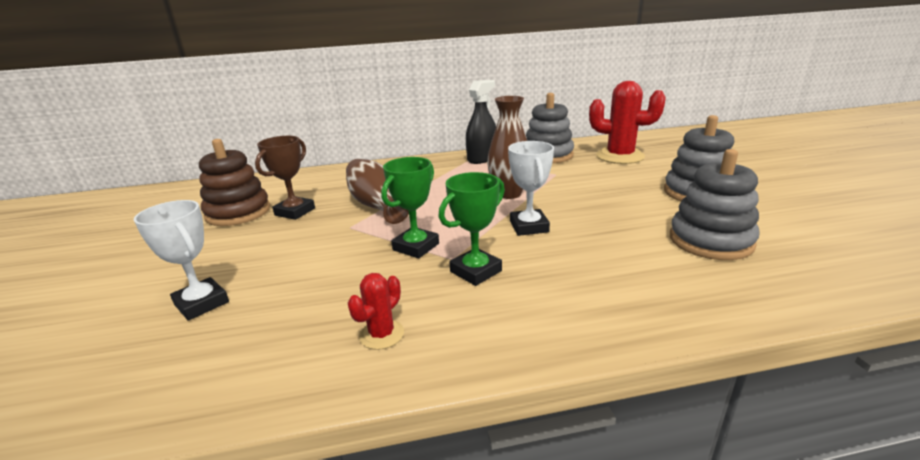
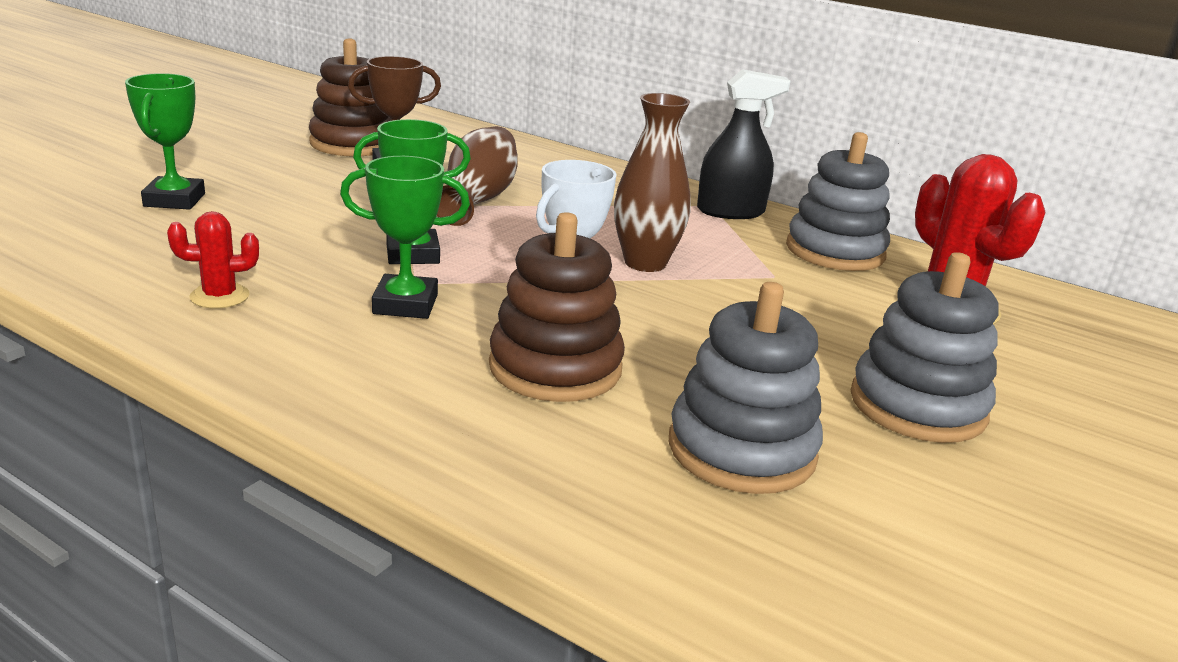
camera: 40 degrees right, 0 degrees up
white trophy [134,200,229,321] -> green trophy [125,73,205,210]
none -> brown stacking toy [489,212,625,402]

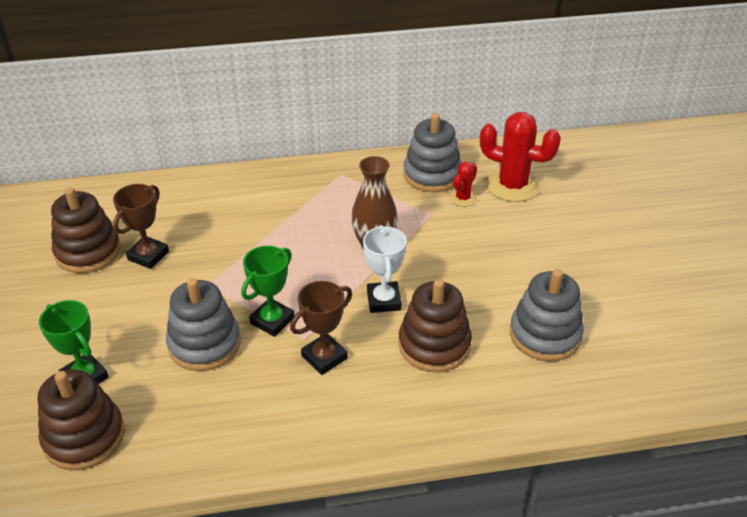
camera: 40 degrees left, 15 degrees up
red cactus [167,211,259,309] -> red cactus moved to [450,162,477,207]
green trophy [340,156,470,319] -> brown trophy [290,281,352,375]
brown vase [437,126,518,226] -> none
black spray bottle [697,69,790,219] -> none
grey stacking toy [851,252,999,443] -> grey stacking toy moved to [166,278,241,371]
none -> brown stacking toy [38,369,125,470]

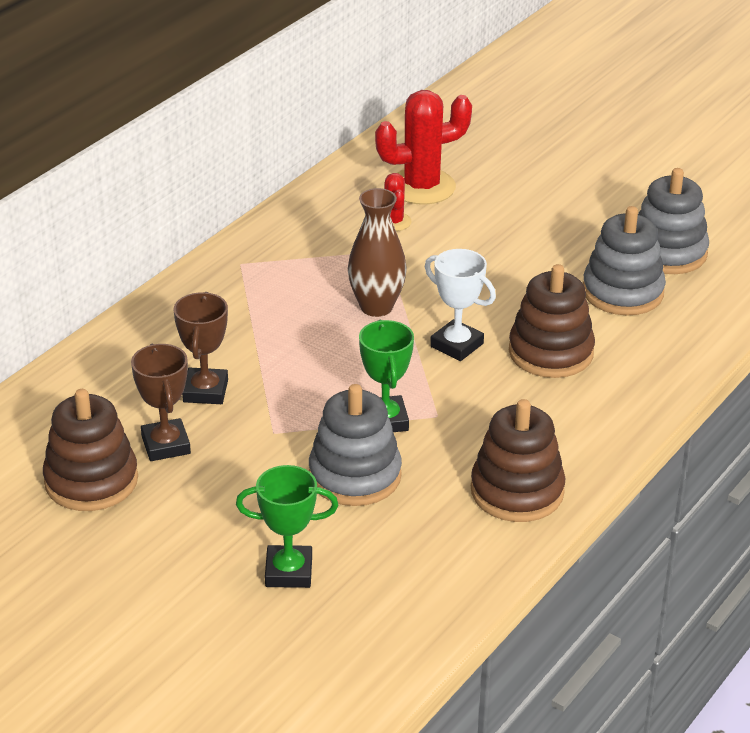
camera: 45 degrees left, 5 degrees down
brown stacking toy [38,369,125,470] -> brown stacking toy moved to [471,399,566,522]
brown trophy [290,281,352,375] -> brown trophy moved to [174,292,228,404]
grey stacking toy [403,113,461,192] -> grey stacking toy moved to [638,168,709,274]

